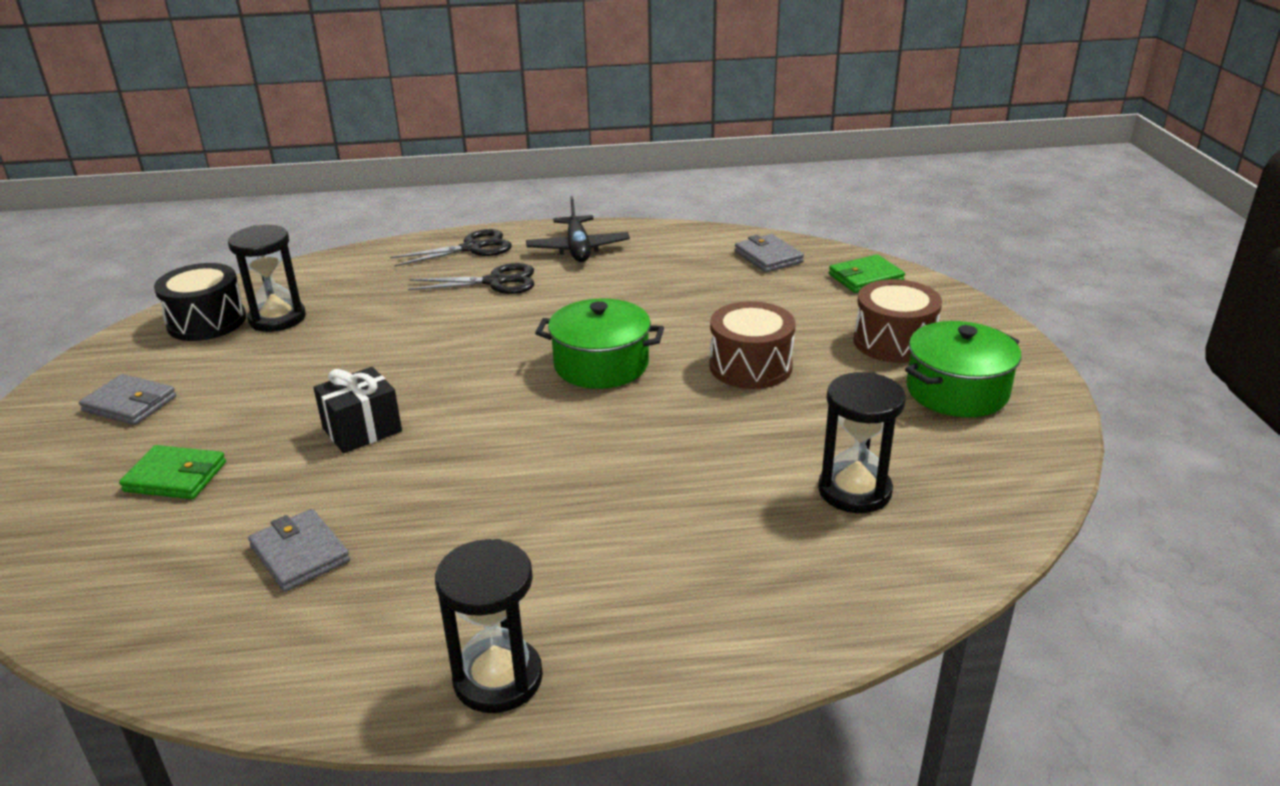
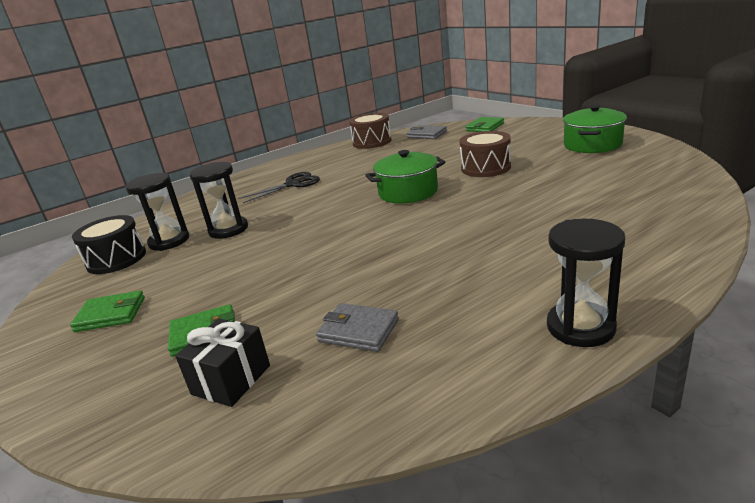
camera: 25 degrees left, 5 degrees down
grey wallet [79,374,176,425] -> green wallet [70,290,145,332]
black gift [313,367,402,453] -> black gift moved to [175,318,270,407]
black scissors [390,229,512,267] -> none
black plane [526,196,630,262] -> none
black hourglass [818,372,906,513] -> black hourglass moved to [189,162,248,239]
brown drum [853,279,942,363] -> brown drum moved to [349,113,391,149]

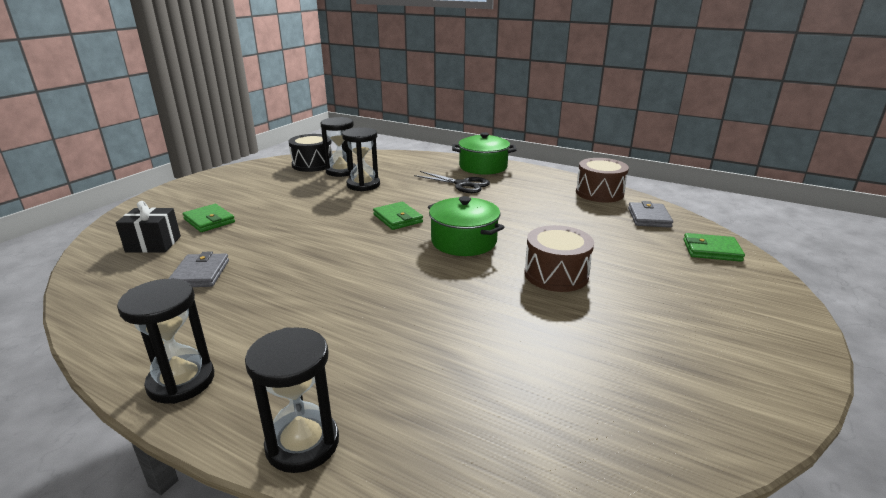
camera: 60 degrees right, 0 degrees up
green wallet [70,290,145,332] -> green wallet moved to [373,202,423,230]
green pot [563,105,627,153] -> green pot moved to [452,132,516,175]
none -> black hourglass [245,327,339,473]

